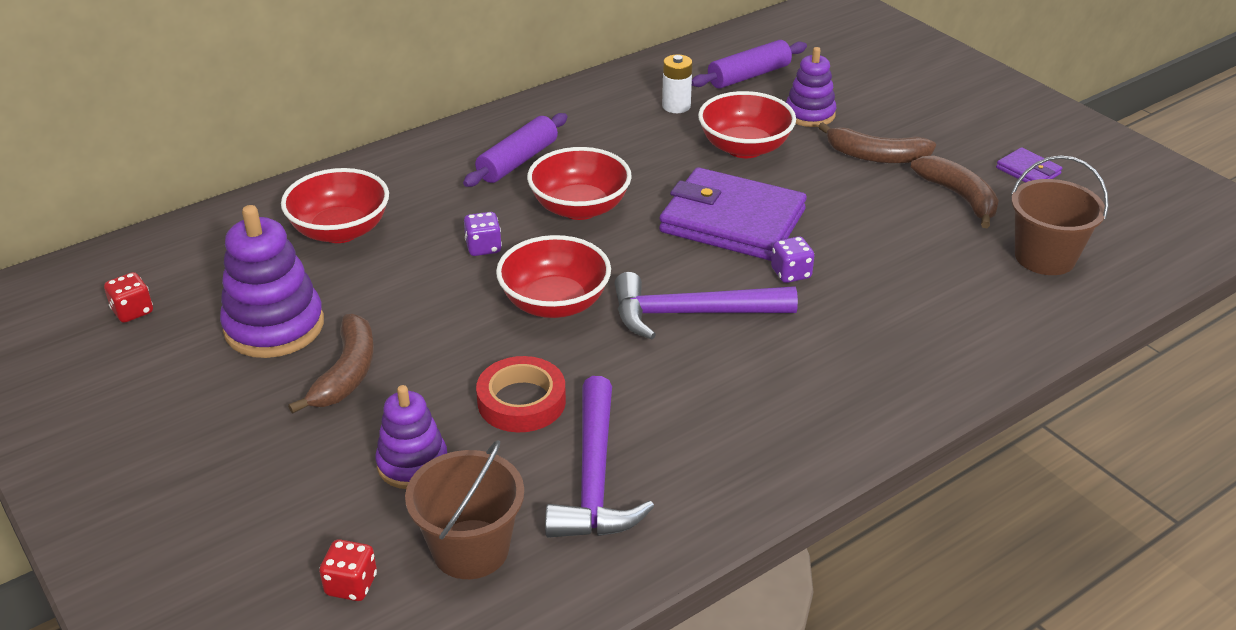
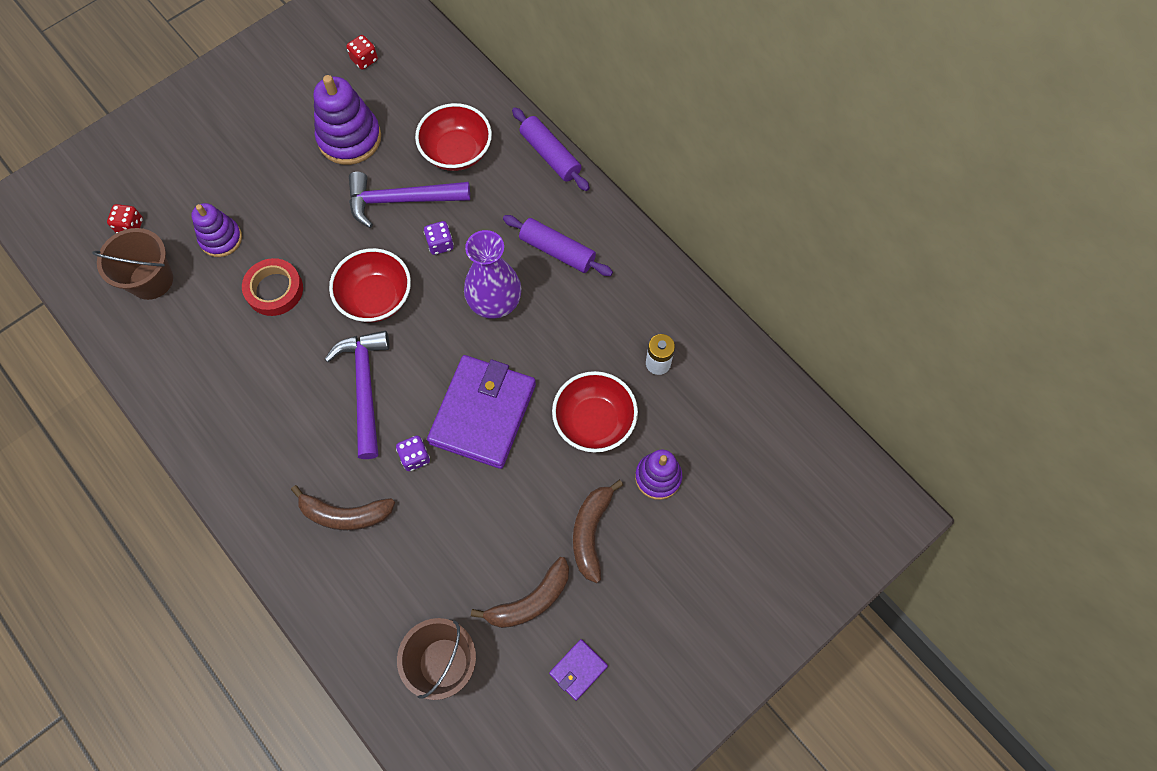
camera: 85 degrees right, 30 degrees up
brown banana [288,314,374,414] -> brown banana moved to [291,485,395,530]
red bowl [527,147,632,220] -> purple vase [464,230,521,319]
purple hammer [545,376,654,538] -> purple hammer moved to [349,172,470,228]
purple rolling pin [692,40,807,89] -> purple rolling pin moved to [512,107,590,191]

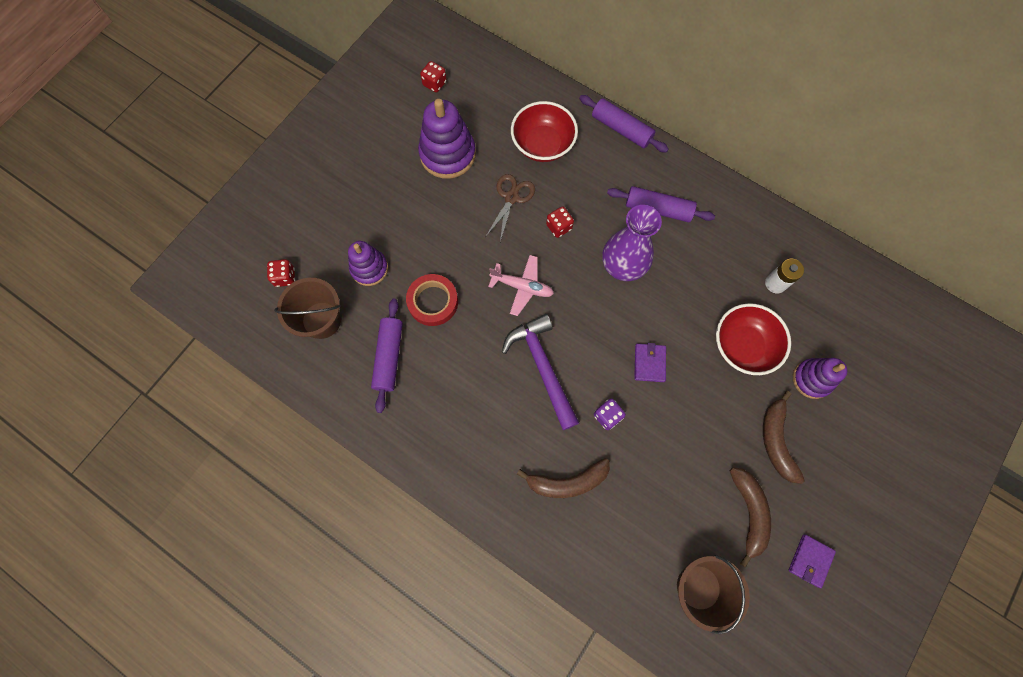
camera: 15 degrees left, 5 degrees up
red bowl [329,248,411,322] -> pink plane [488,255,554,316]
purple hammer [349,172,470,228] -> brown scissors [486,174,535,242]
purple dice [424,221,454,255] -> red dice [546,207,574,238]
purple wallet [427,355,536,469] -> purple wallet [634,343,666,382], size x0.44
brown banana [471,557,569,628] -> brown banana turned 45 degrees counterclockwise [730,468,771,568]
none -> purple rolling pin [371,299,403,413]

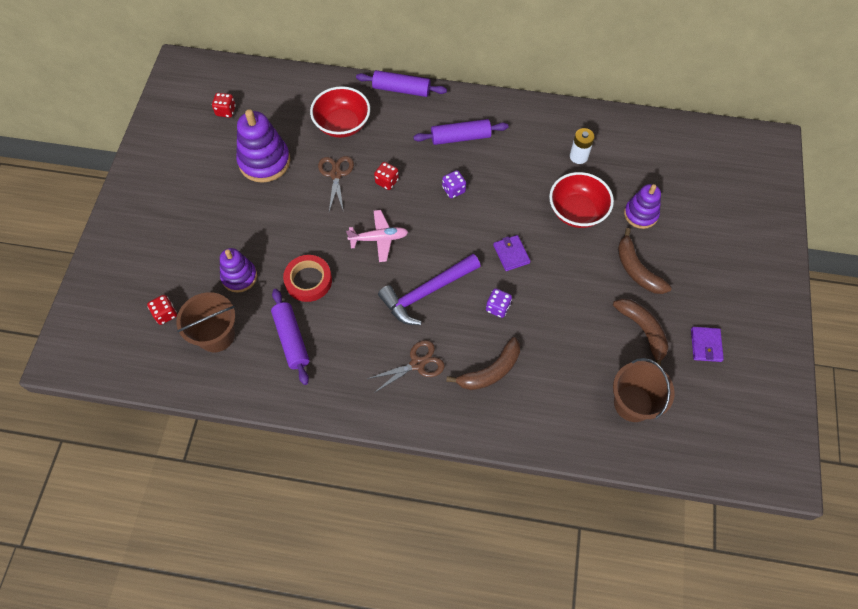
camera: 25 degrees left, 10 degrees down
purple hammer [502,314,579,430] -> purple hammer turned 75 degrees counterclockwise [378,254,481,325]
purple vase [602,205,662,281] -> purple dice [442,170,466,198]
none -> brown scissors [367,340,445,393]

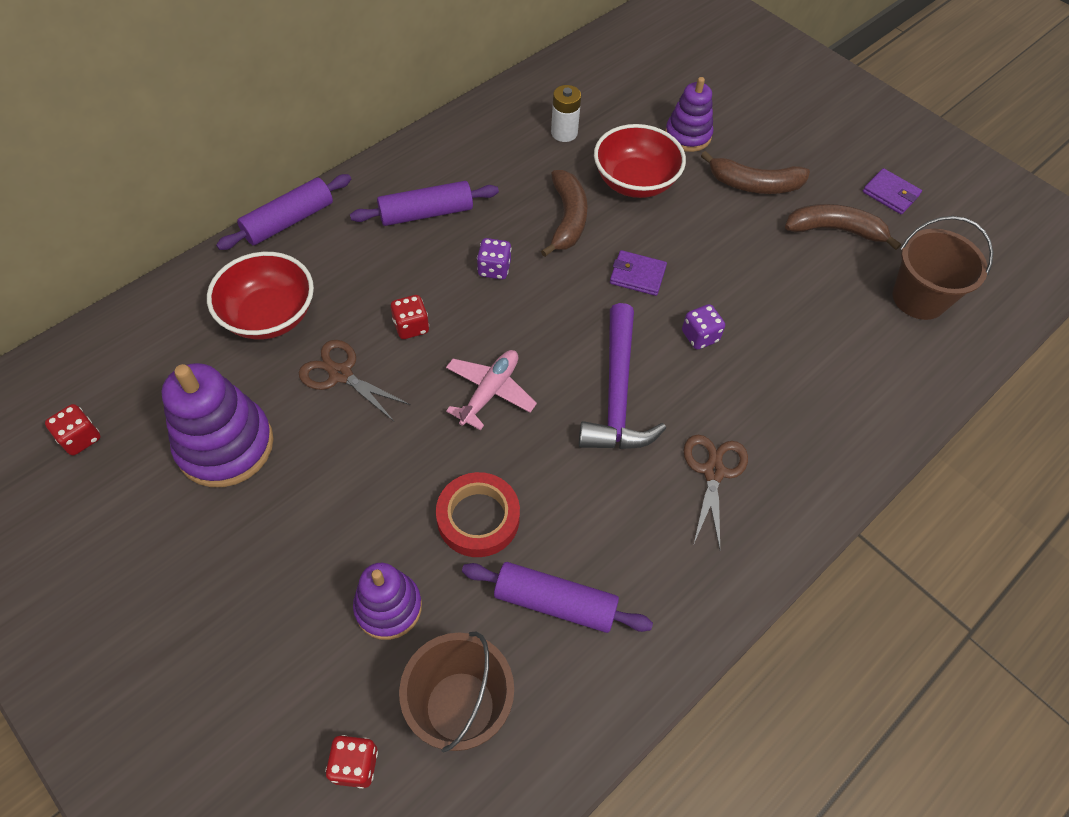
camera: 55 degrees left, 5 degrees down
purple rolling pin [413,119,509,145] -> purple rolling pin turned 45 degrees clockwise [350,181,499,226]
brown banana [446,337,520,390] -> brown banana moved to [541,170,588,257]

